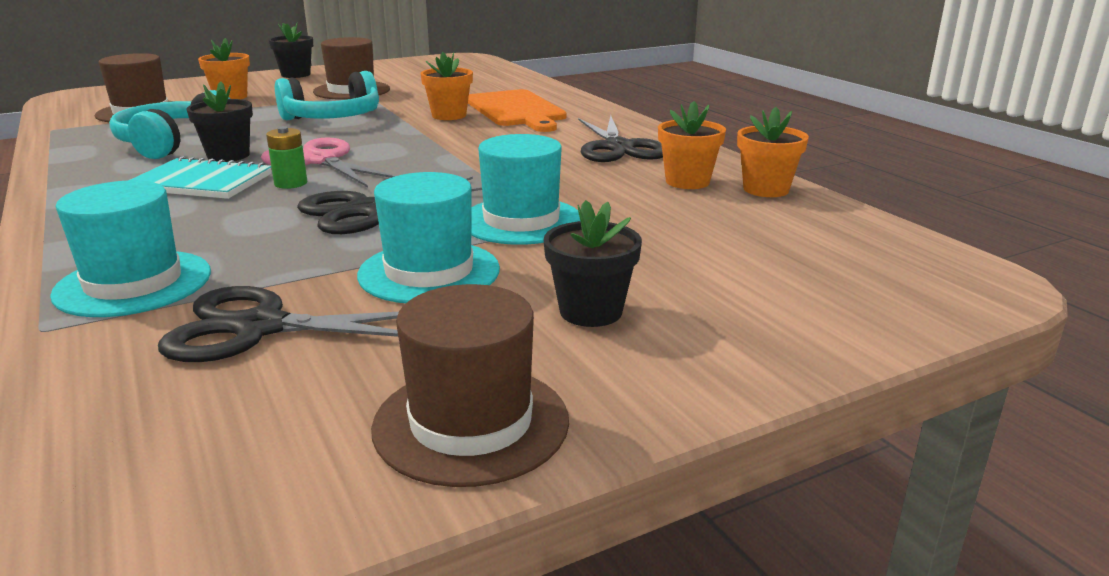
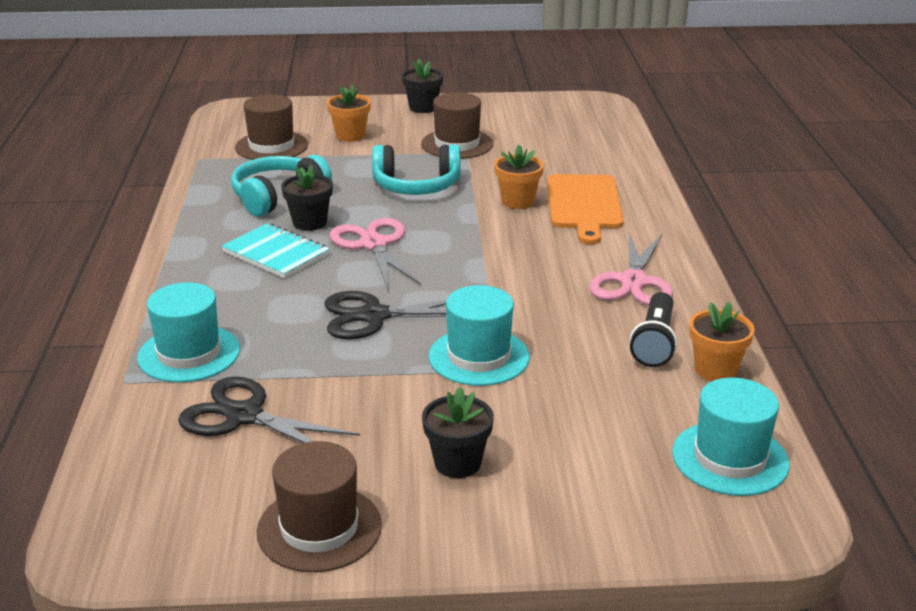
camera: 25 degrees right, 5 degrees up
green battery [266,126,307,189] -> none
turquoise hat [357,172,500,303] -> turquoise hat moved to [672,378,789,496]
black scissors [578,115,663,162] -> pink scissors [589,232,673,306]
orange flower pot [658,101,726,189] -> black flashlight [629,292,677,367]

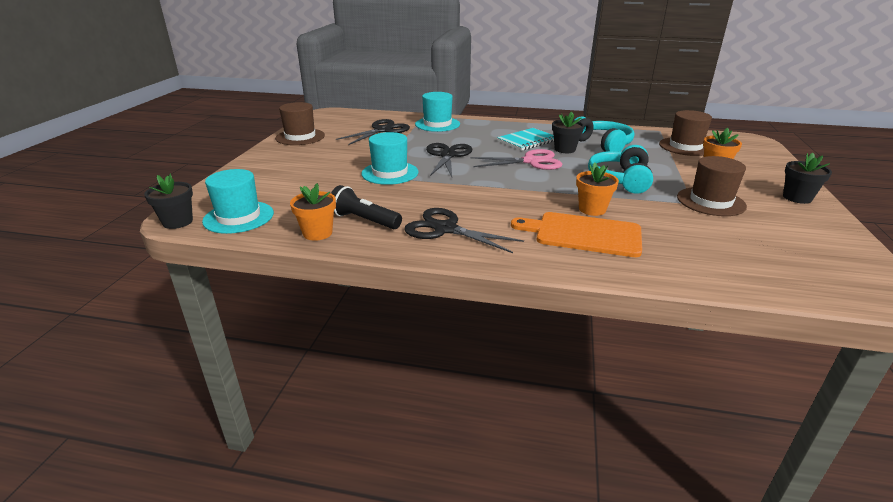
camera: 105 degrees right, 0 degrees up
black flower pot [422,387,494,478] -> black flower pot moved to [144,174,193,229]
pink scissors [589,232,673,306] -> black scissors [404,208,524,253]

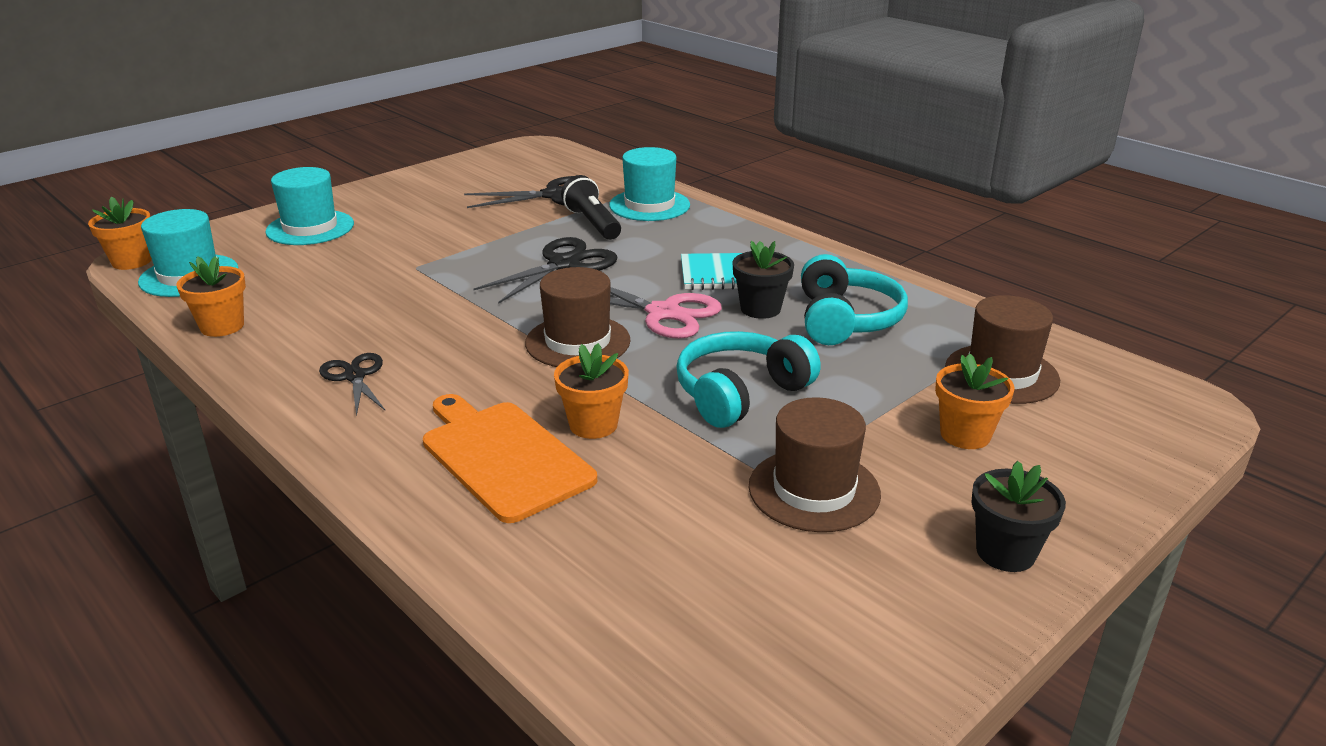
camera: 35 degrees right, 0 degrees up
black flower pot [144,174,193,229] -> orange flower pot [88,197,152,270]
brown hat [275,102,325,145] -> brown hat moved to [525,267,631,367]
black flashlight [331,185,402,229] -> black flashlight moved to [561,175,621,240]
turquoise hat [361,132,418,185] -> turquoise hat moved to [265,167,354,245]
black scissors [404,208,524,253] -> black scissors [319,353,385,416], size x0.63

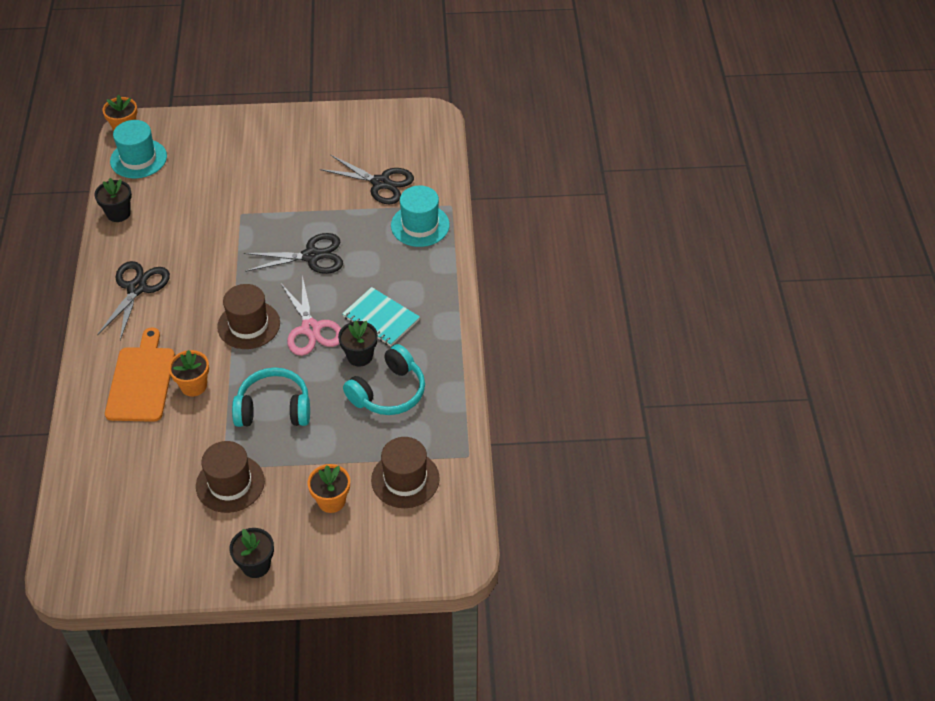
camera: 40 degrees right, 20 degrees up
orange flower pot [176,256,246,337] -> black flower pot [95,178,132,222]
turquoise hat [265,167,354,245] -> none
black scissors [319,353,385,416] -> black scissors [97,261,170,340], size x1.60
black flashlight [561,175,621,240] -> none

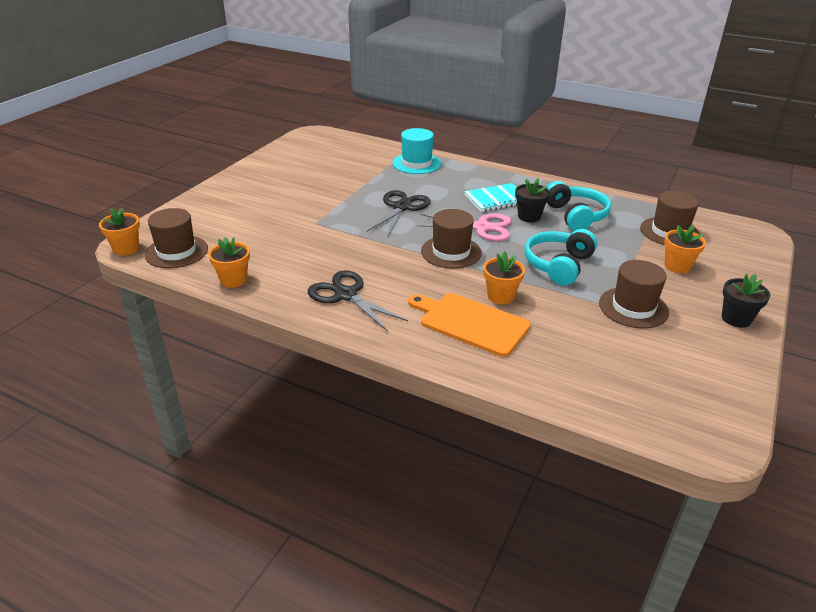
camera: 60 degrees left, 15 degrees down
black flower pot [95,178,132,222] -> orange flower pot [208,237,250,288]
turquoise hat [110,120,167,178] -> brown hat [144,208,208,268]
black scissors [320,155,414,204] -> none

